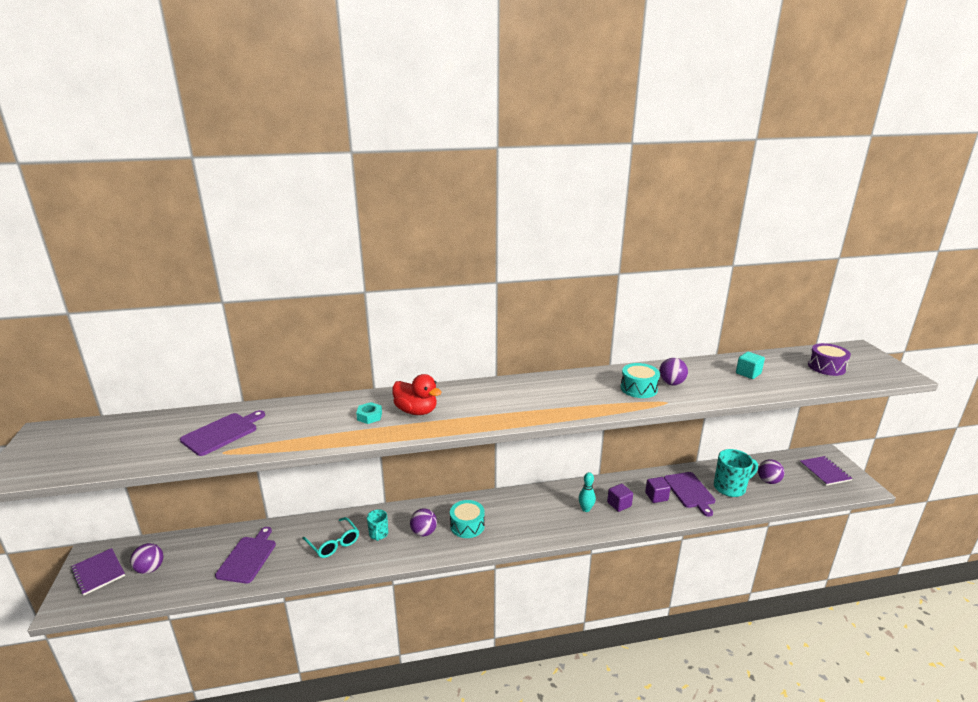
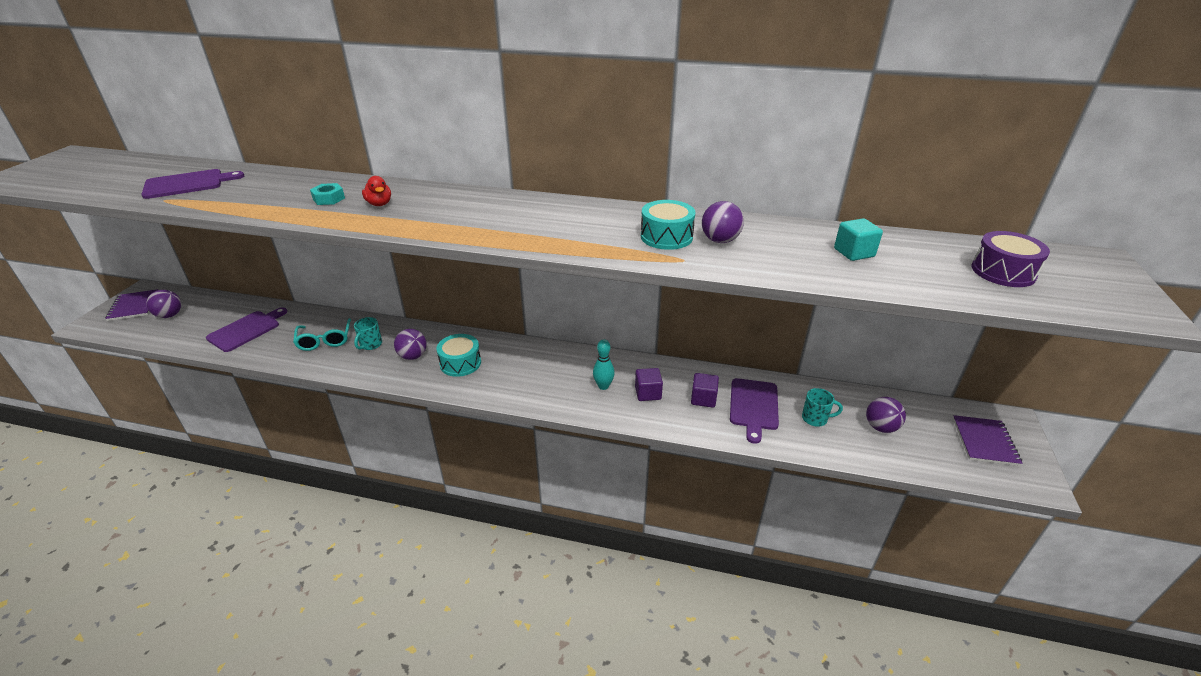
camera: 25 degrees right, 10 degrees up
red duck [392,374,442,415] -> red duck [362,176,391,206], size x0.59
turquoise mug [714,449,758,497] -> turquoise mug [802,388,843,427], size x0.57

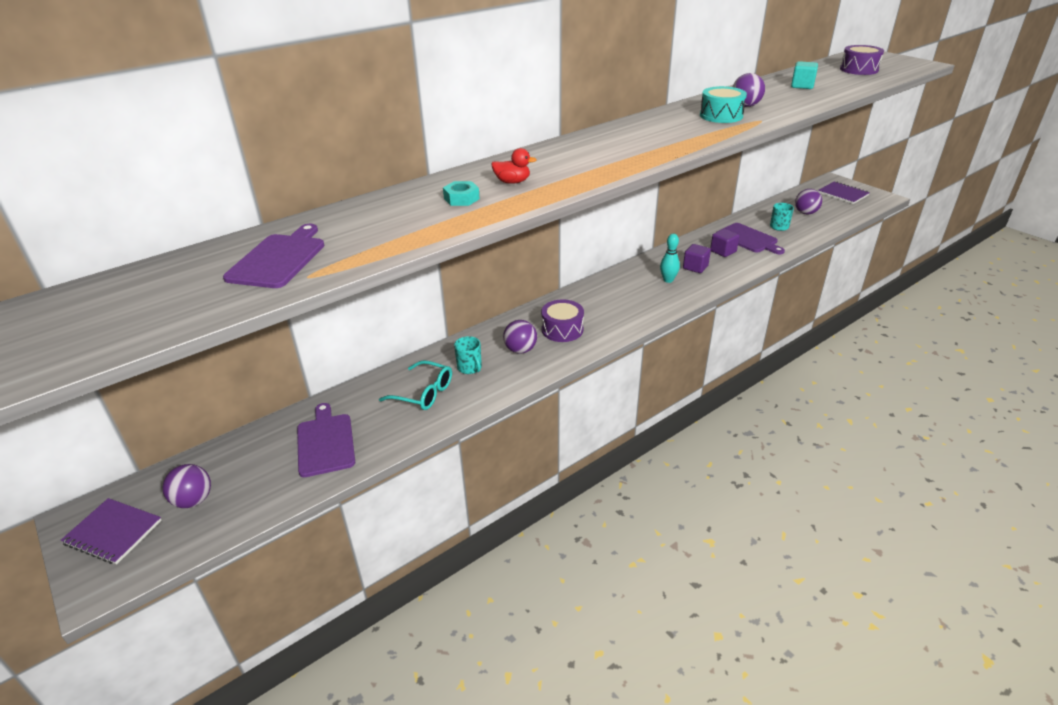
camera: 50 degrees left, 0 degrees up
turquoise drum [436,334,481,377] -> purple drum [541,299,584,342]

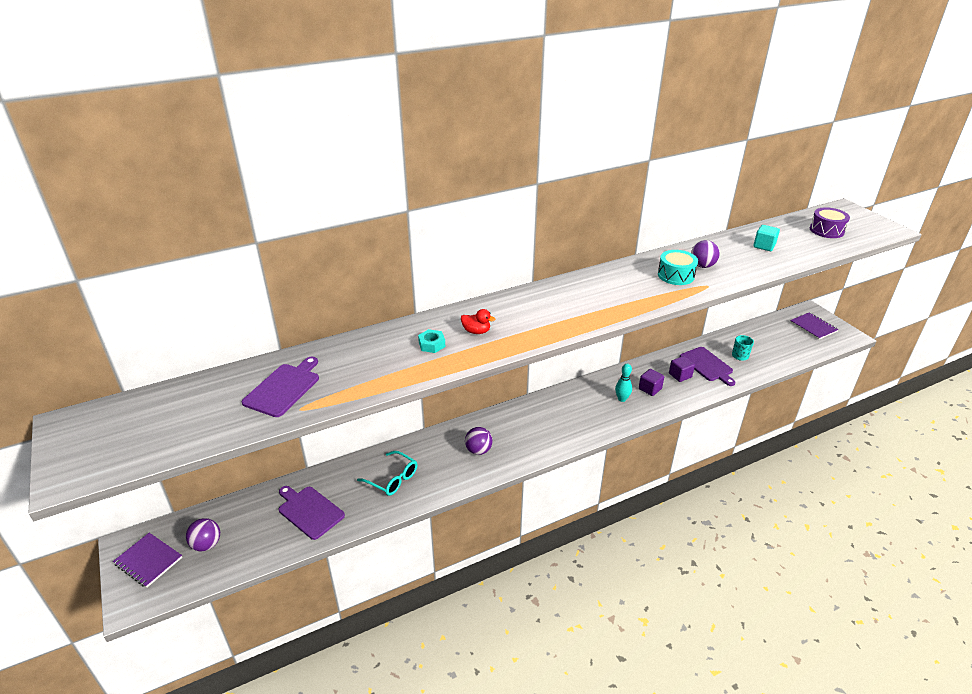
camera: 10 degrees right, 0 degrees up
purple cutting board [297,403,355,477] -> purple cutting board turned 45 degrees counterclockwise [279,486,345,540]
turquoise mug [454,336,482,374] -> none
purple drum [541,299,584,342] -> none
purple ball [795,189,822,214] -> none

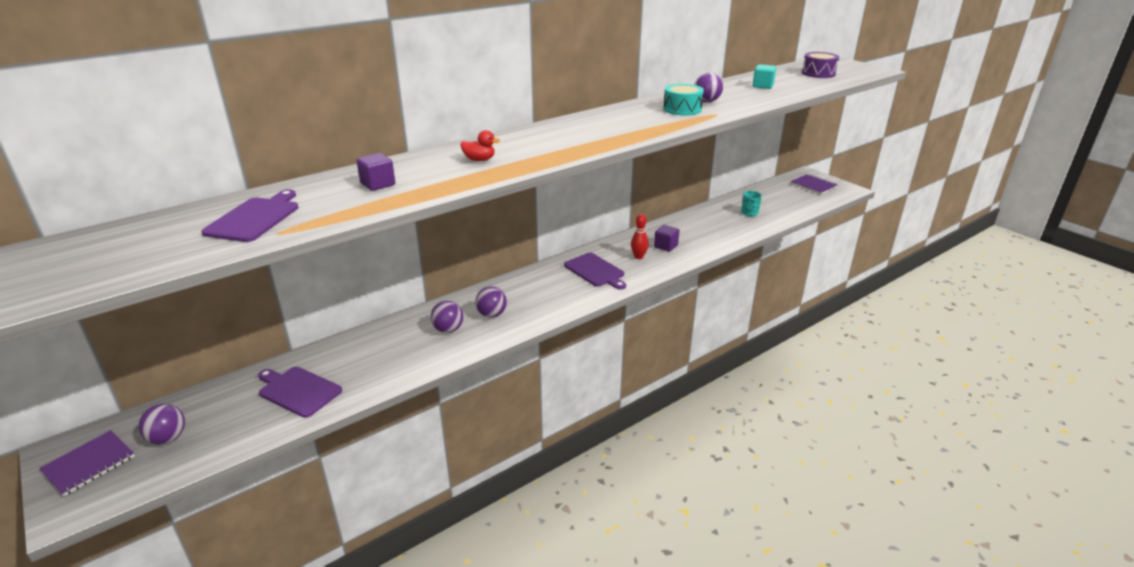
camera: 10 degrees left, 5 degrees down
purple notebook [113,533,182,587] -> purple notebook turned 75 degrees counterclockwise [40,430,135,496]
turquoise glasses [357,451,417,496] -> none
turquoise nut [418,329,445,353] -> none
turquoise bowling pin [615,364,632,402] -> red bowling pin [631,214,649,259]
purple cube [669,356,695,382] -> purple cube moved to [356,153,395,191]
purple cutting board [680,347,735,386] -> purple cutting board moved to [564,253,626,290]
none -> purple ball [431,301,463,333]

